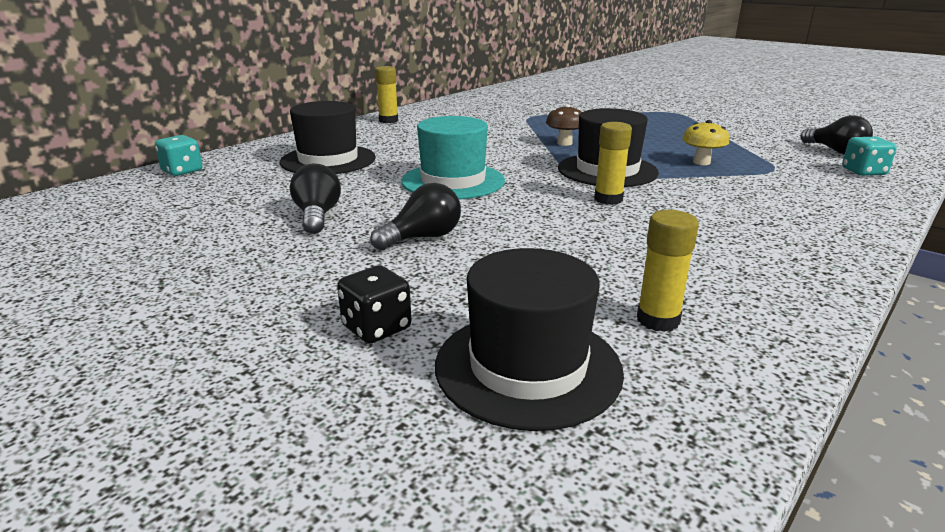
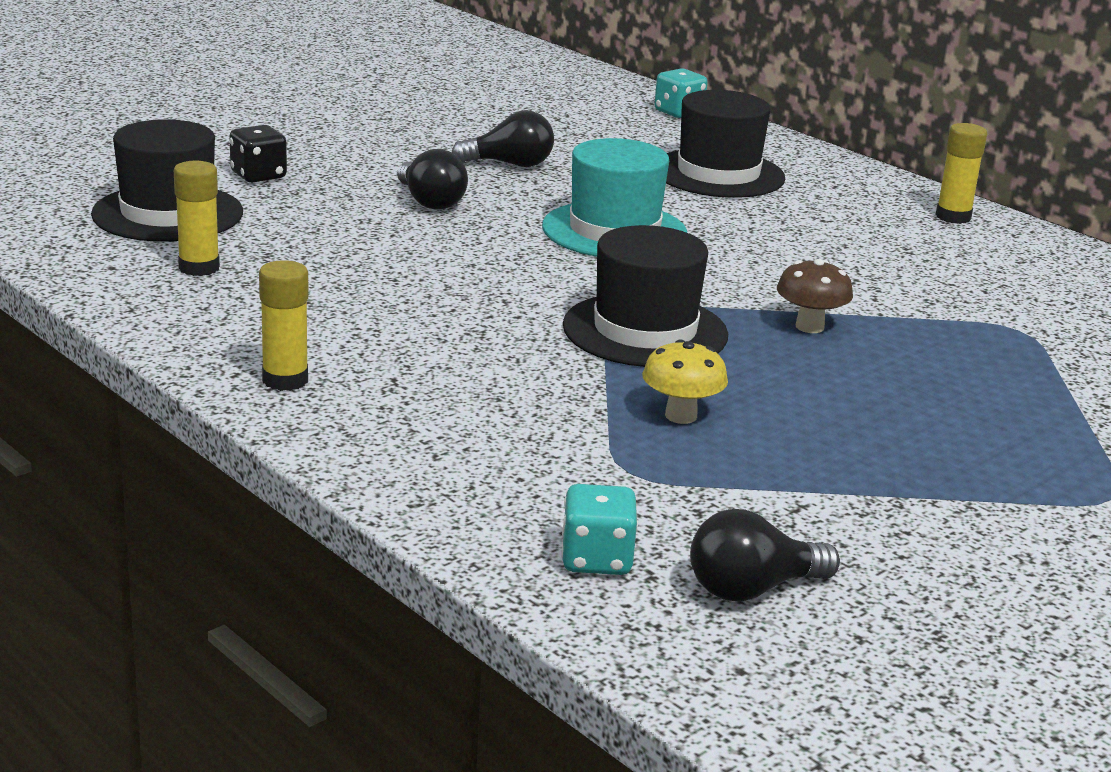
camera: 95 degrees right, 0 degrees up
yellow glue stick [594,122,632,205] -> yellow glue stick moved to [259,260,308,391]

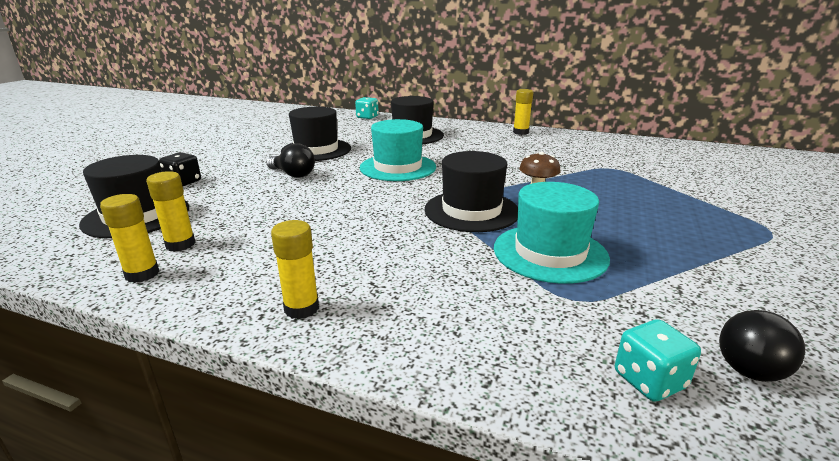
camera: 25 degrees left, 0 degrees up
black light bulb [452,110,554,167] -> black hat [281,107,351,161]
yellow mushroom [642,339,728,424] -> turquoise hat [494,182,610,284]
none -> yellow glue stick [100,194,160,283]

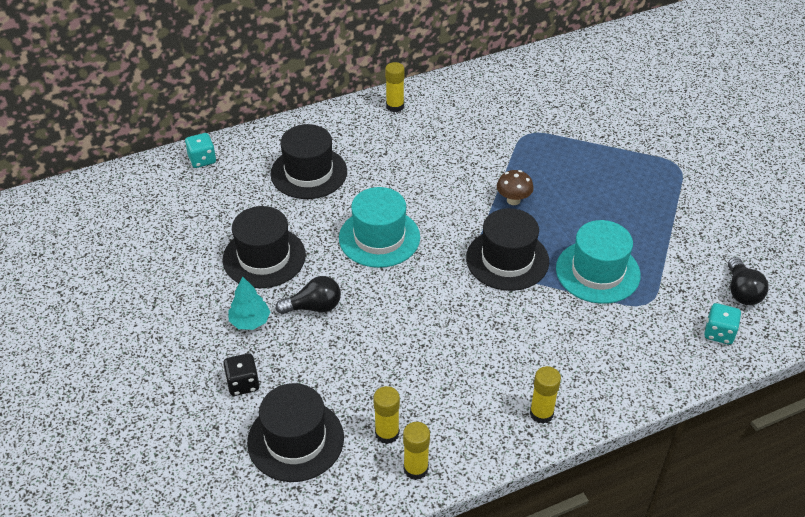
camera: 45 degrees left, 20 degrees up
none -> turquoise tree [229,276,270,330]

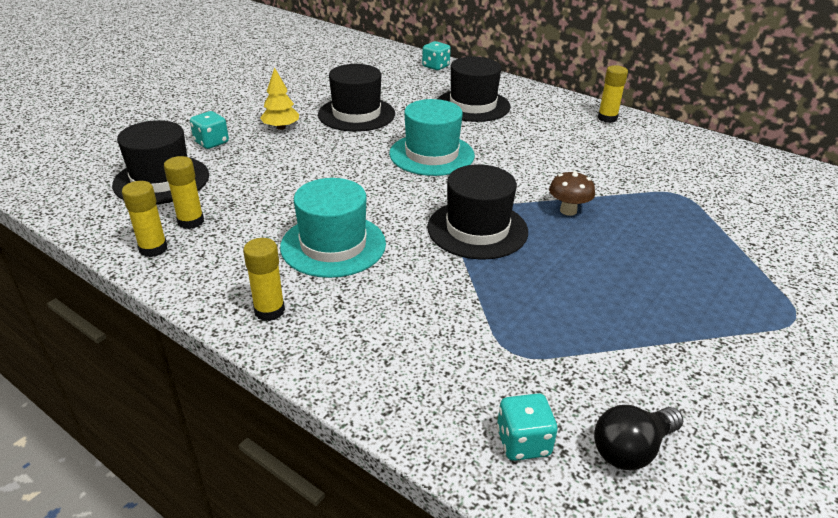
camera: 60 degrees right, 10 degrees down
black dice [223,353,259,396] -> turquoise dice [190,111,229,149]
turquoise tree [229,276,270,330] -> yellow tree [260,67,299,130]
black light bulb [276,276,341,314] -> none
turquoise hat [556,220,641,304] -> turquoise hat moved to [280,178,386,278]

